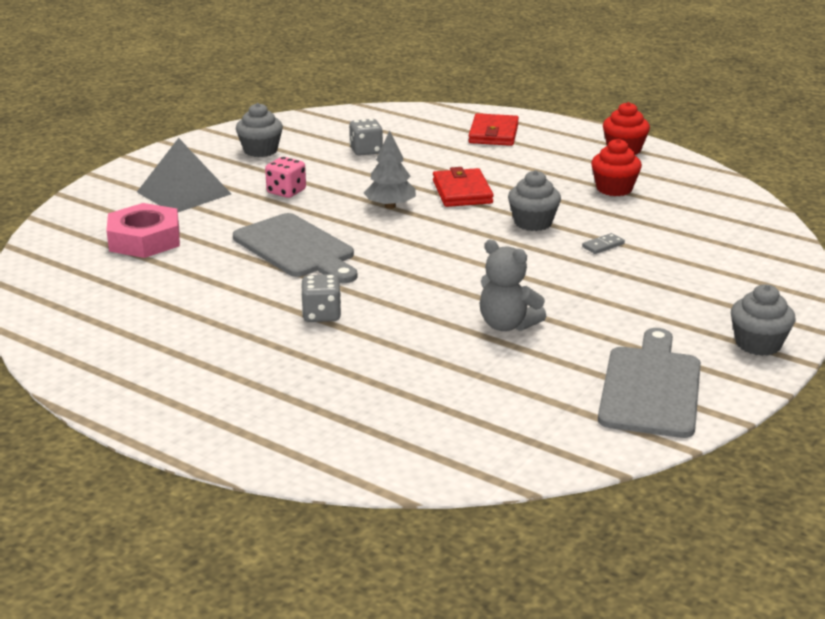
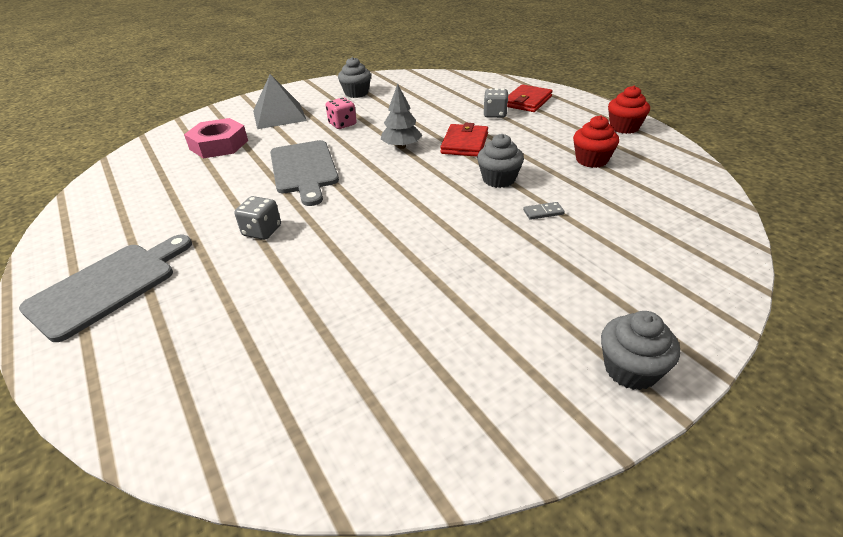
camera: 25 degrees right, 10 degrees up
grey dice [349,119,383,156] -> grey dice moved to [484,88,508,118]
grey teddy bear [479,240,546,331] -> none
grey cutting board [598,328,701,438] -> grey cutting board moved to [19,235,192,342]

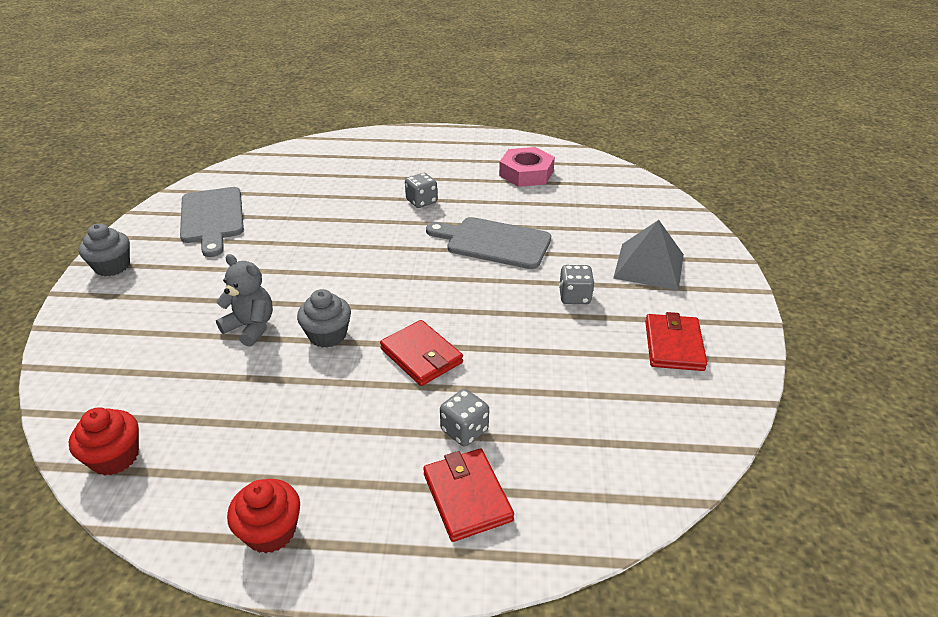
camera: 125 degrees right, 0 degrees up
grey cutting board [19,235,192,342] -> grey cutting board moved to [180,187,244,257]
pink nut [184,118,248,158] -> pink nut moved to [499,147,555,187]
pink dice [326,98,357,129] -> grey dice [559,265,594,304]
grey cupcake [338,57,371,98] -> red wallet [645,312,707,371]
grey tree [380,84,422,149] -> none
grey domino [523,202,565,220] -> grey teddy bear [216,254,273,347]
red cupcake [573,115,619,168] -> red cupcake moved to [69,407,139,476]

